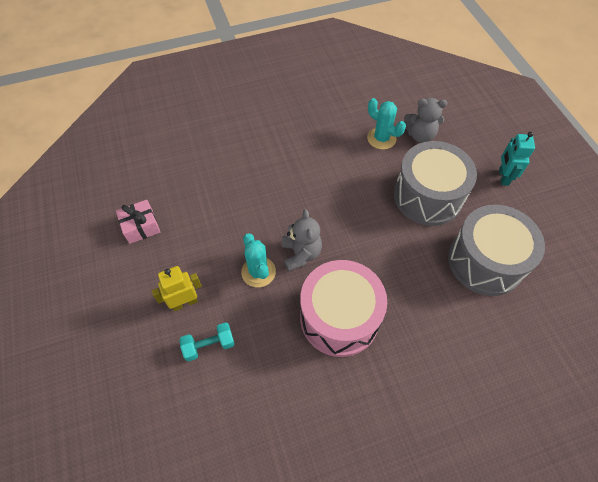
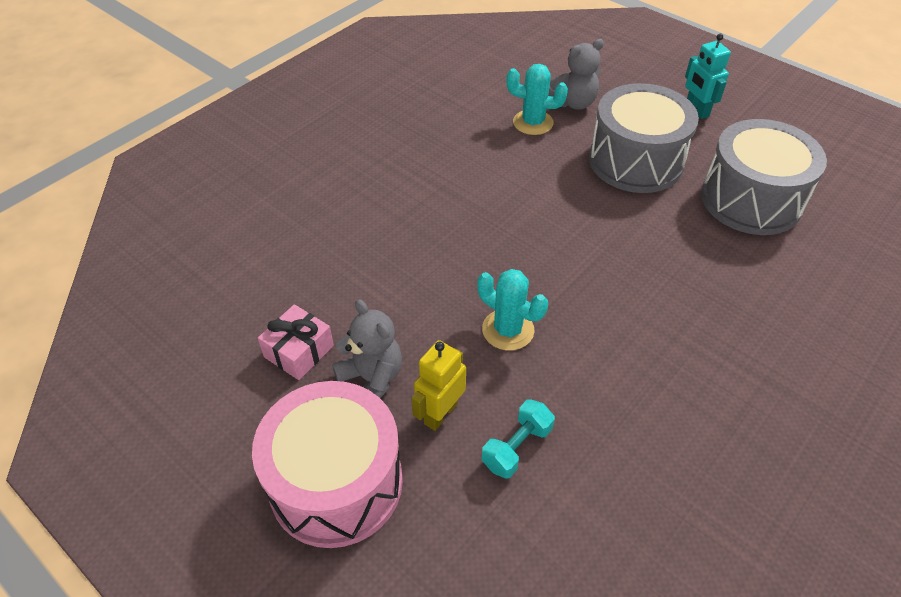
camera: 30 degrees left, 10 degrees down
grey teddy bear [282,209,322,272] -> grey teddy bear moved to [332,299,402,398]
pink drum [300,260,387,357] -> pink drum moved to [252,381,403,548]

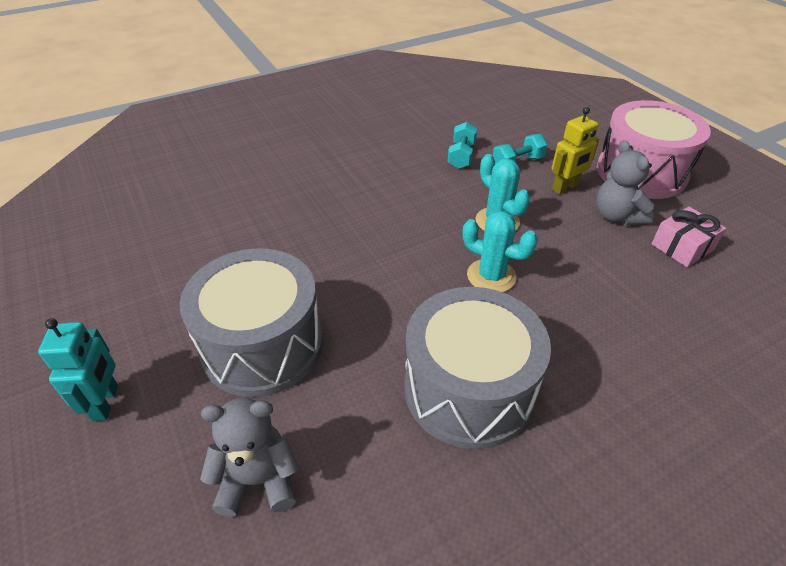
camera: 160 degrees left, 5 degrees down
turquoise cactus [507,64,568,135] -> turquoise cactus moved to [463,211,538,292]
grey drum [701,119,827,235] -> grey drum moved to [404,287,551,449]
none -> turquoise dumbbell [447,122,477,169]

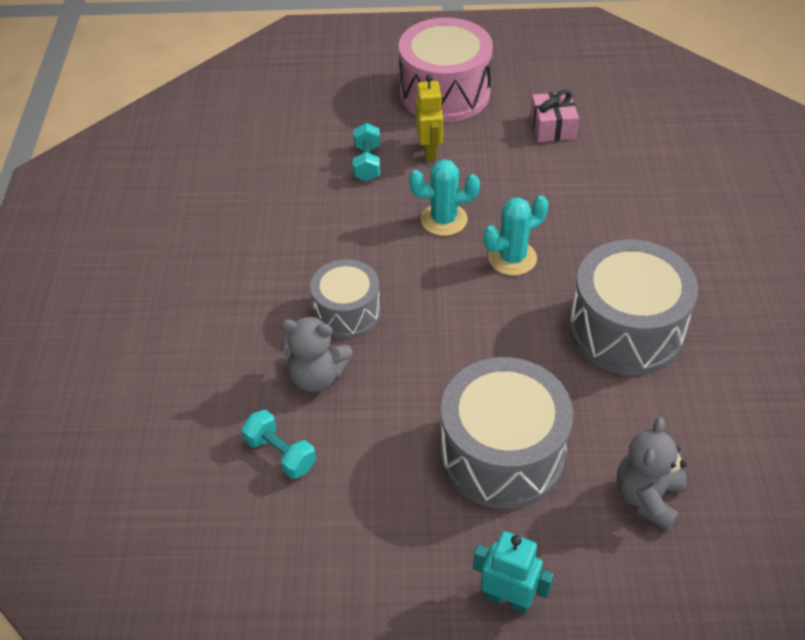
camera: 60 degrees left, 5 degrees up
turquoise dumbbell [447,122,477,169] -> turquoise dumbbell moved to [241,410,316,479]
grey teddy bear [596,140,654,225] -> grey teddy bear moved to [281,316,352,392]
none -> grey drum [310,259,381,339]

